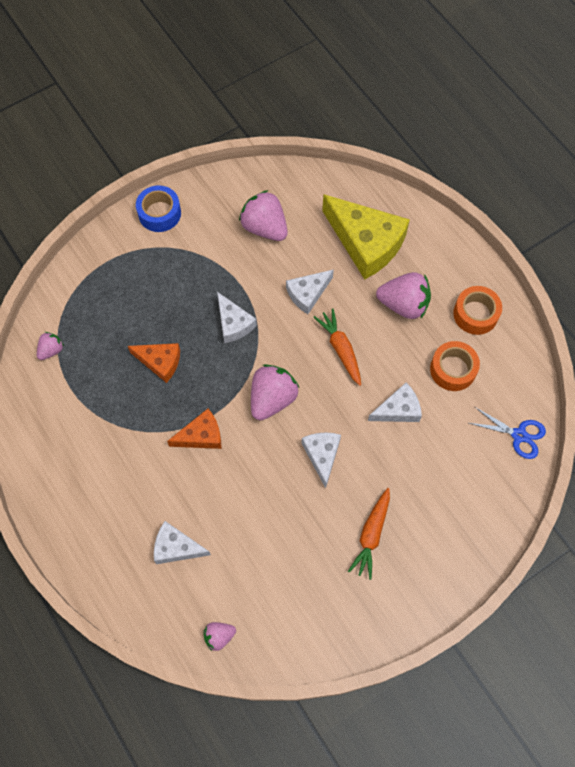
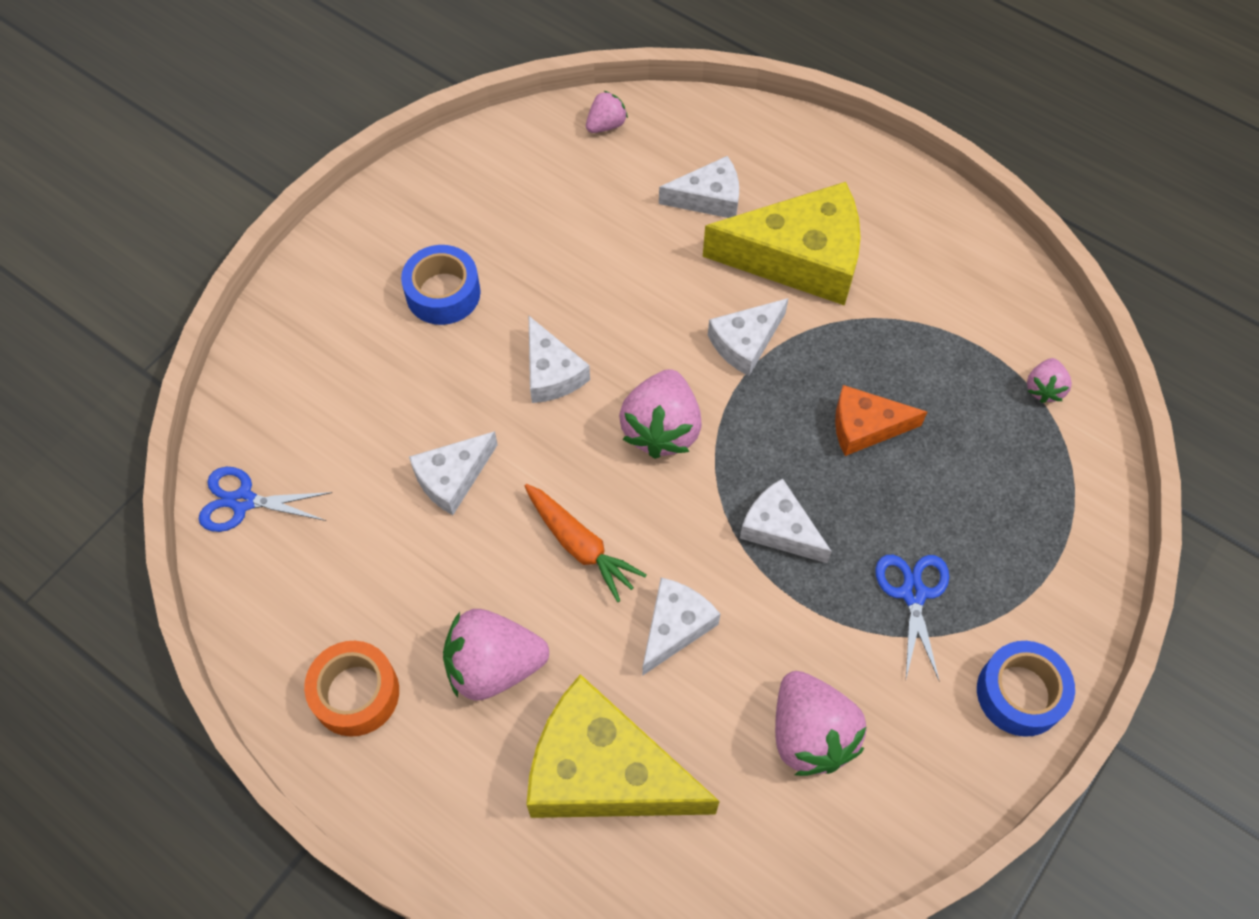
camera: 160 degrees right, 5 degrees down
orange cheese [167,409,221,449] -> white cheese [708,298,788,376]
pink strawberry [239,190,288,241] -> pink strawberry turned 45 degrees clockwise [775,671,867,776]
orange carrot [348,488,390,580] -> blue tape [401,245,481,325]
orange tape [430,341,480,391] -> none
none -> yellow cheese [703,182,861,306]
none -> blue scissors [875,555,949,680]

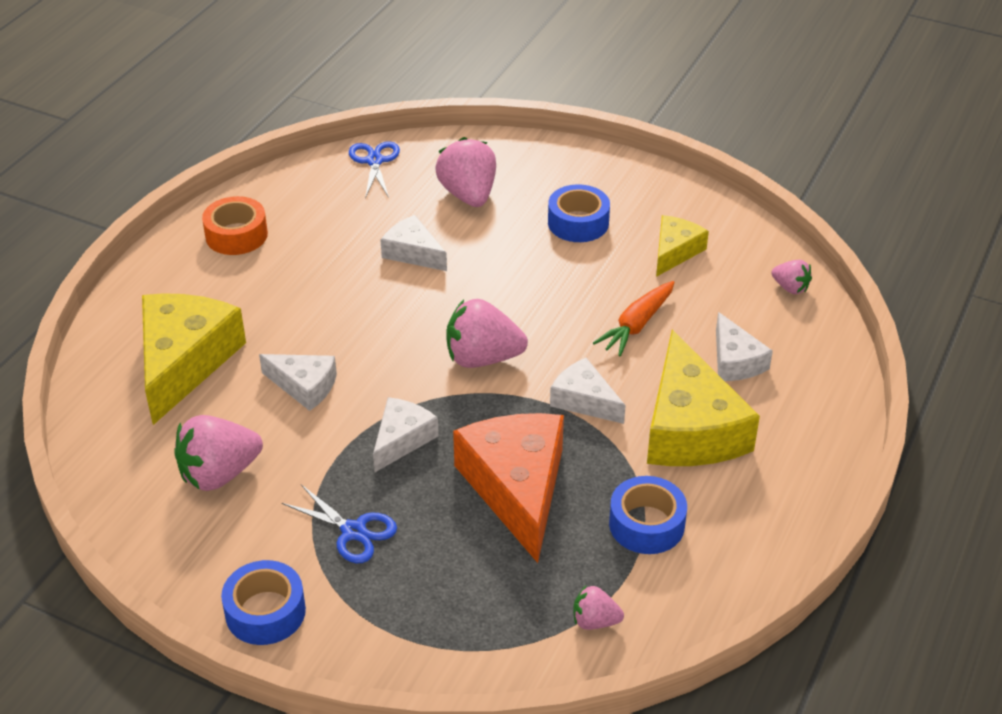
camera: 80 degrees right, 20 degrees down
pink strawberry [443,609,549,701] -> pink strawberry moved to [435,137,496,207]
orange carrot [525,484,647,602] -> orange carrot moved to [593,281,675,356]
white cheese [529,316,590,403] -> none
orange cheese [835,385,927,456] -> orange cheese [453,413,564,563], size x1.86
blue scissors [875,555,949,680] -> blue scissors turned 45 degrees clockwise [282,484,397,563]
none -> blue tape [609,476,687,554]
none -> yellow cheese [656,215,709,277]

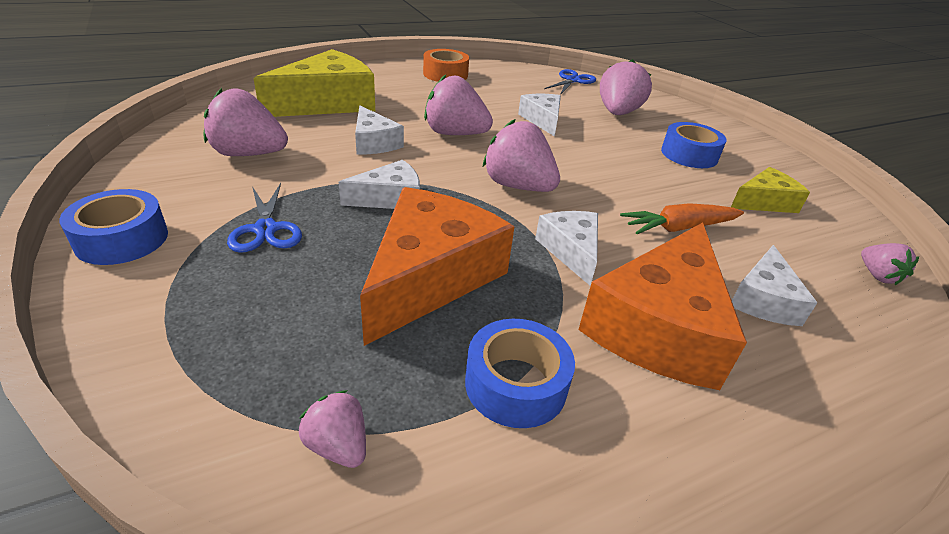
camera: 35 degrees right, 5 degrees down
yellow cheese [647,330,760,466] -> orange cheese [578,223,747,390]
none -> pink strawberry [424,75,493,135]

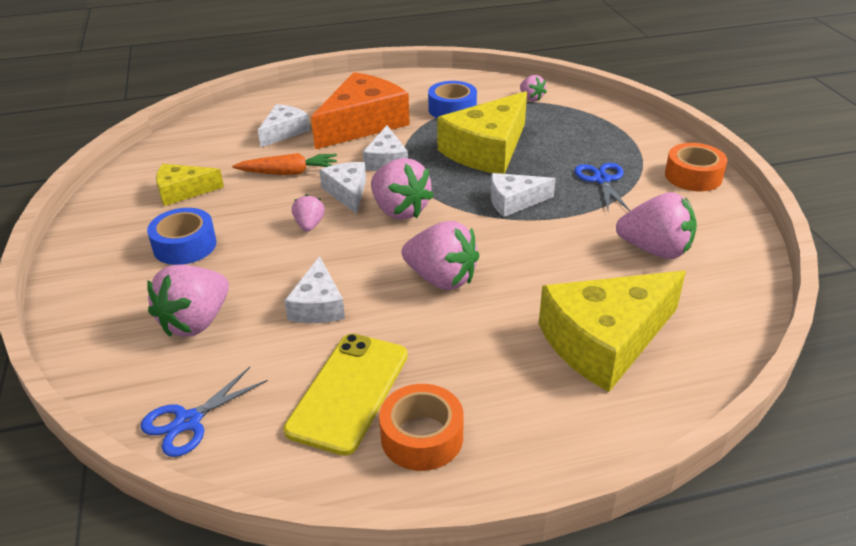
camera: 165 degrees left, 0 degrees up
blue tape [60,189,168,265] -> orange tape [665,143,727,191]
white cheese [355,106,404,155] -> white cheese moved to [319,162,366,214]
orange cheese [360,187,515,346] -> yellow cheese [437,91,527,174]
pink strawberry [861,243,919,285] -> pink strawberry moved to [292,194,325,232]
none -> yellow phone [284,334,408,456]

